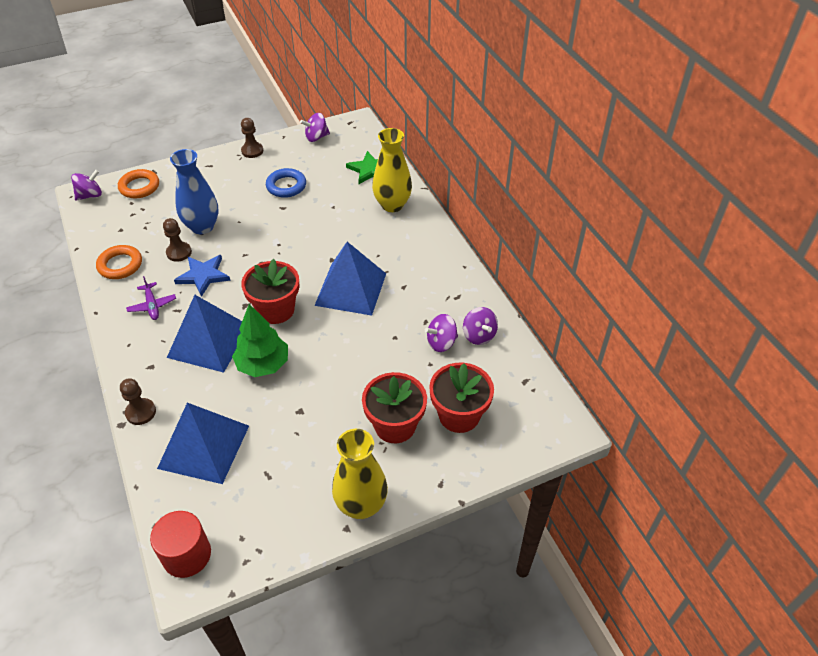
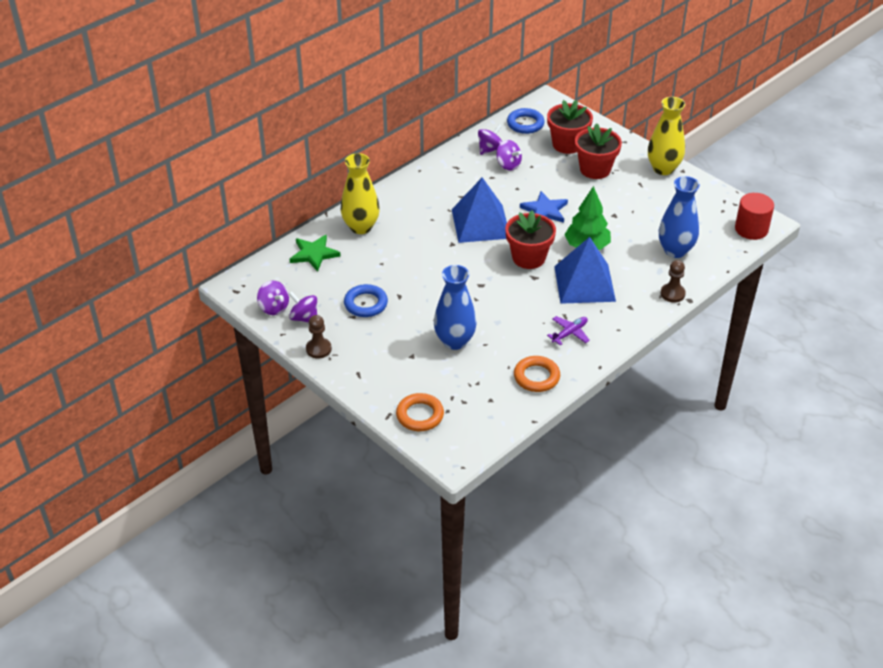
camera: 110 degrees left, 5 degrees down
purple spinning top [71,170,102,201] -> purple spinning top moved to [289,291,317,323]
blue pyramid [157,403,249,484] -> blue vase [659,176,700,258]
brown pawn [163,218,192,262] -> none
blue star [174,255,231,297] -> blue star moved to [520,191,568,223]
none -> blue ring [507,108,545,134]

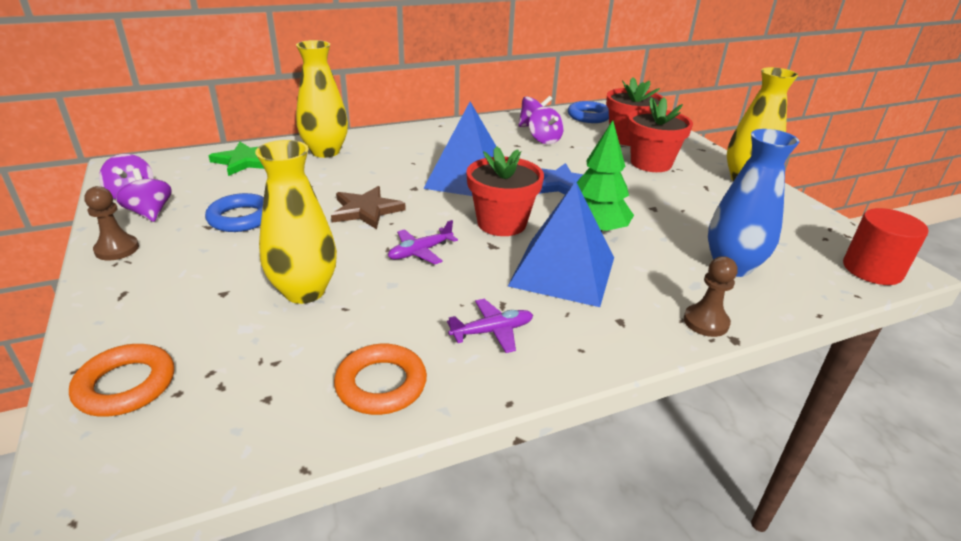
camera: 20 degrees right, 10 degrees down
blue vase [434,265,477,350] -> yellow vase [255,140,337,304]
none -> brown star [331,186,406,229]
none -> purple plane [388,220,458,264]

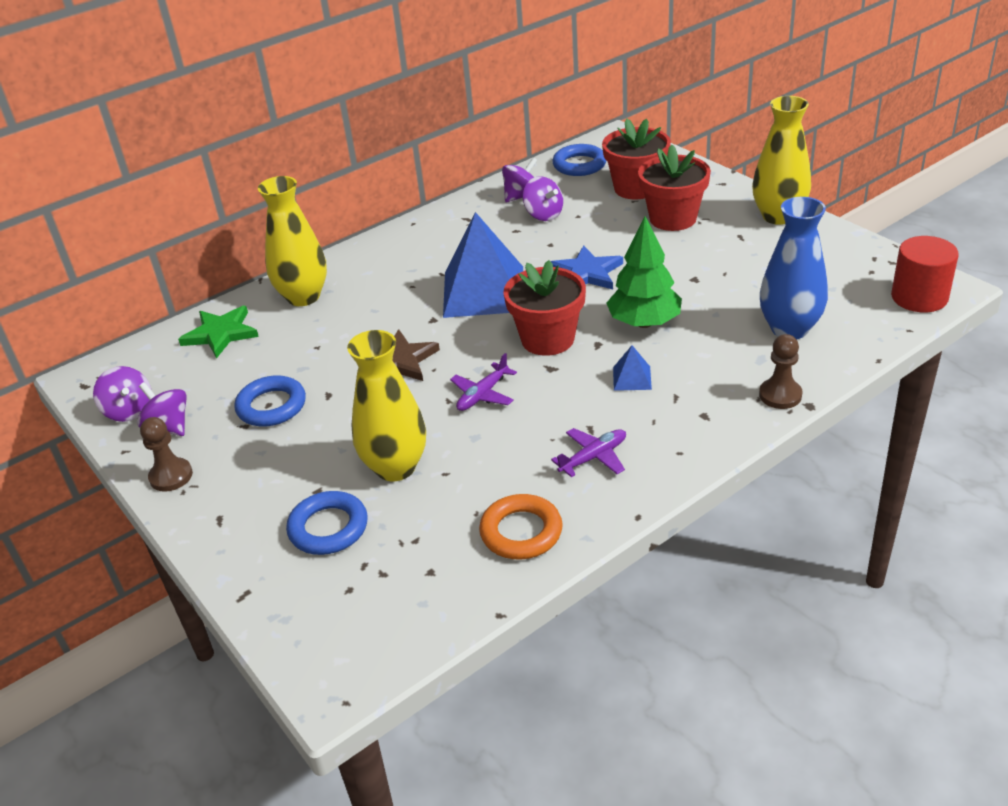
camera: 10 degrees left, 5 degrees up
orange ring [69,344,174,417] -> none
blue pyramid [508,181,614,307] -> blue pyramid [613,345,652,391], size x0.41
none -> blue ring [286,491,368,555]

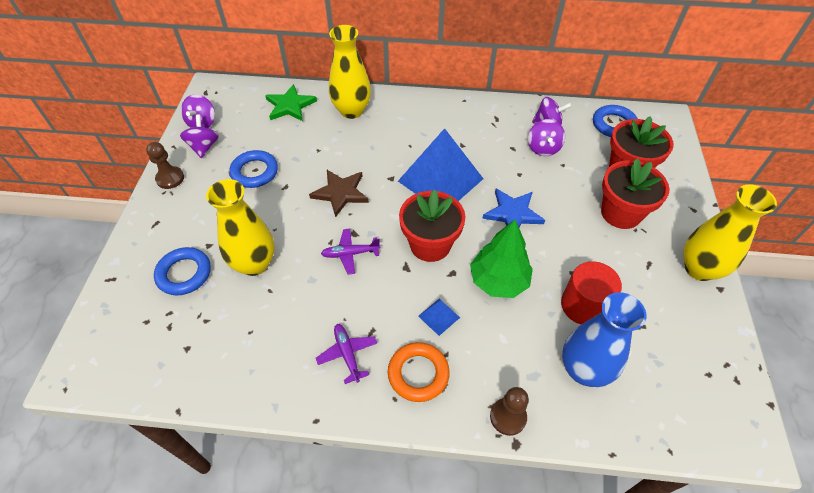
camera: 40 degrees right, 15 degrees up
orange ring [479,494,563,559] -> orange ring moved to [388,342,450,402]
purple plane [551,428,626,477] -> purple plane turned 120 degrees counterclockwise [316,324,377,384]
red cylinder [891,236,959,312] -> red cylinder moved to [561,261,622,324]

